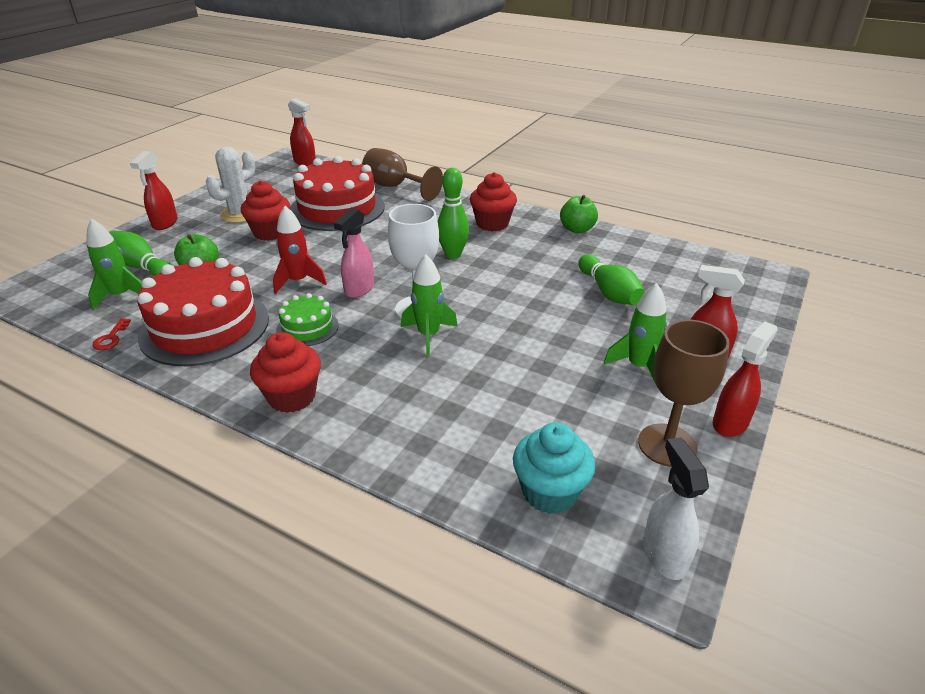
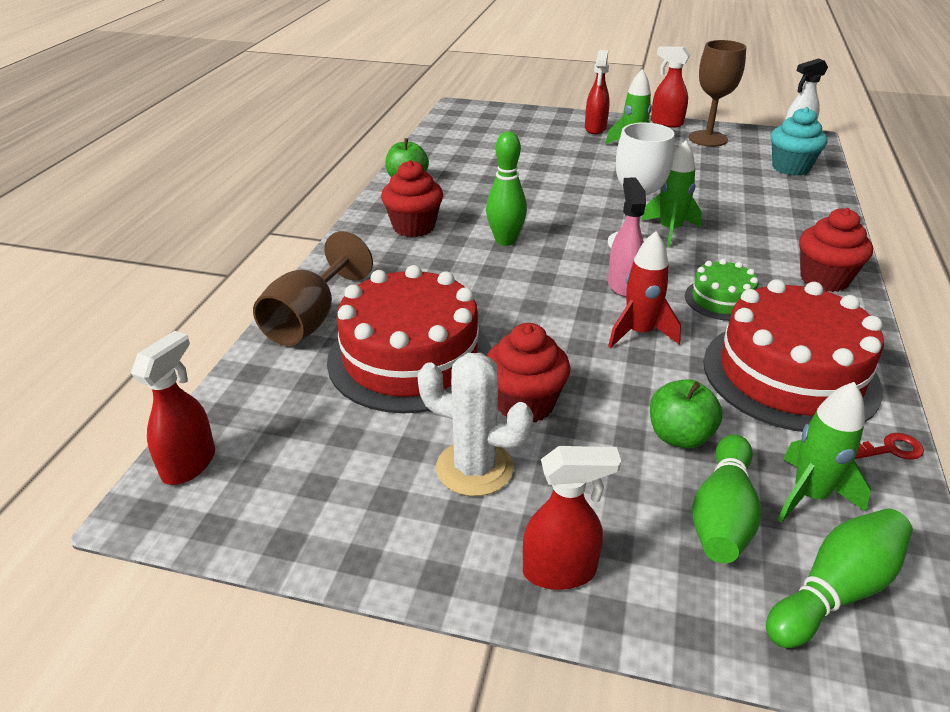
camera: 105 degrees left, 0 degrees up
pink spray bottle [334,208,374,298] -> pink spray bottle turned 105 degrees counterclockwise [608,178,646,297]
green bowling pin [578,254,645,305] -> green bowling pin moved to [766,508,913,648]

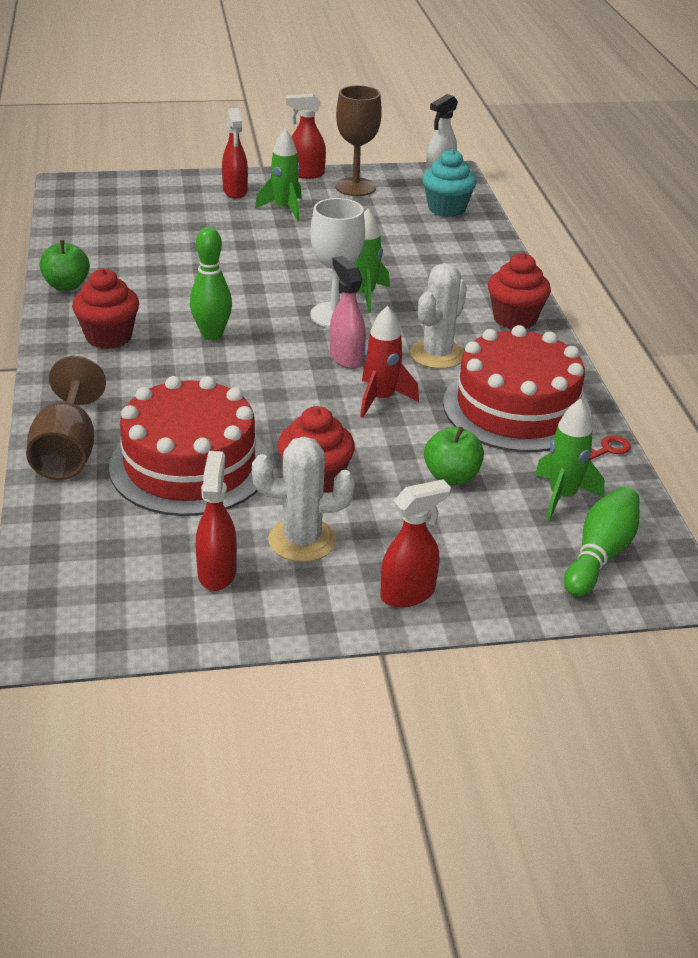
camera: 25 degrees left, 0 degrees up
red spray bottle [131,331,215,485] -> red spray bottle moved to [195,451,237,591]
green cake [685,259,758,321] -> white cactus [410,263,467,369]
green bowling pin [692,434,761,563] -> none

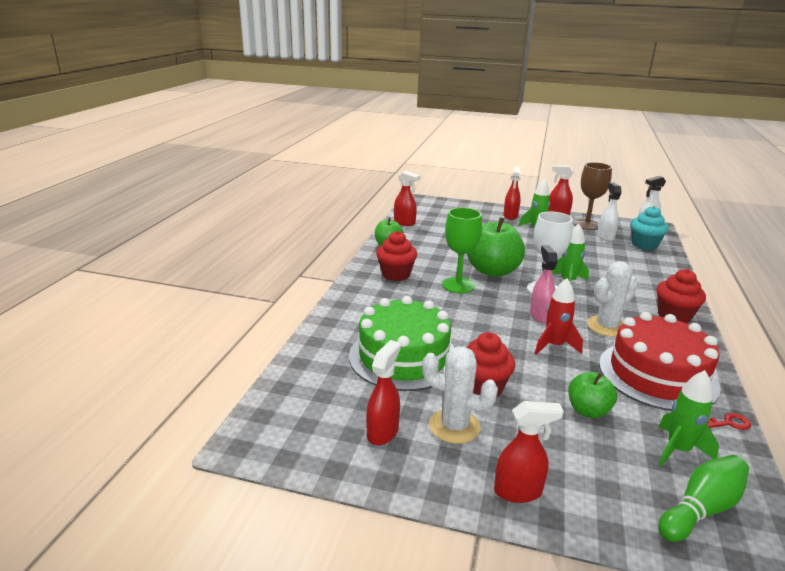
camera: 25 degrees right, 10 degrees down
brown goblet [26,356,106,480] -> none
red cake [109,376,270,516] -> green cake [349,296,455,391]
green bowling pin [190,227,232,340] -> green goblet [442,207,482,293]
none -> red spray bottle [394,170,420,226]
none -> green apple [467,217,525,277]
none -> white spray bottle [597,182,622,241]

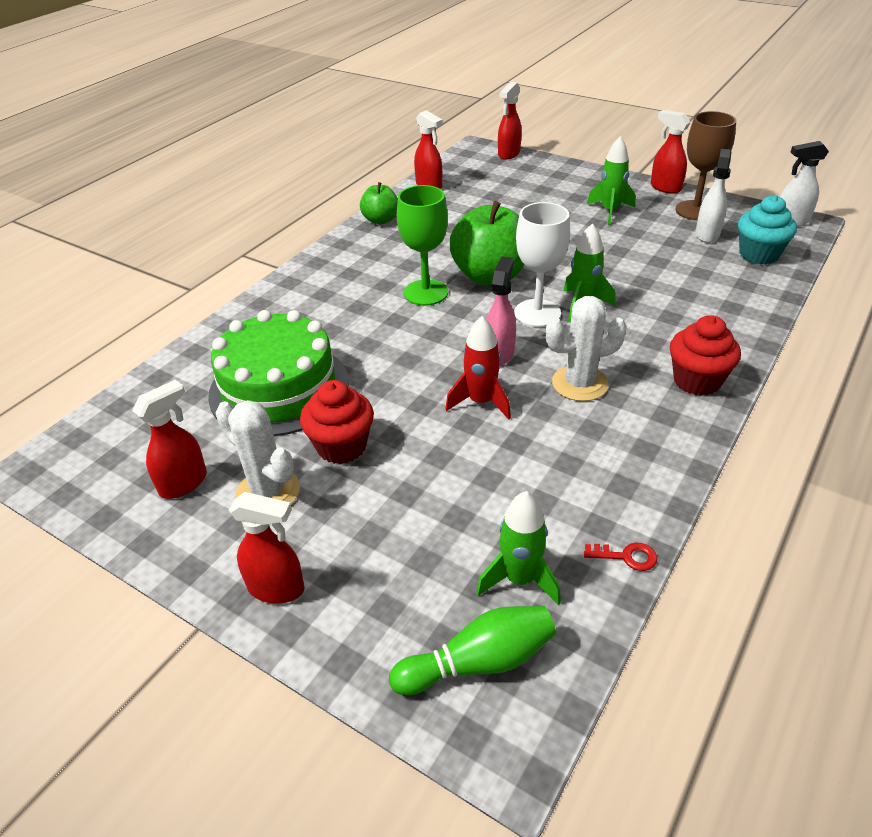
camera: 20 degrees right, 15 degrees up
red cupcake [376,231,417,281] -> none
red spray bottle [503,166,521,220] -> red spray bottle moved to [498,82,522,160]
green apple [568,372,617,418] -> none
red cake [599,312,721,411] -> none

